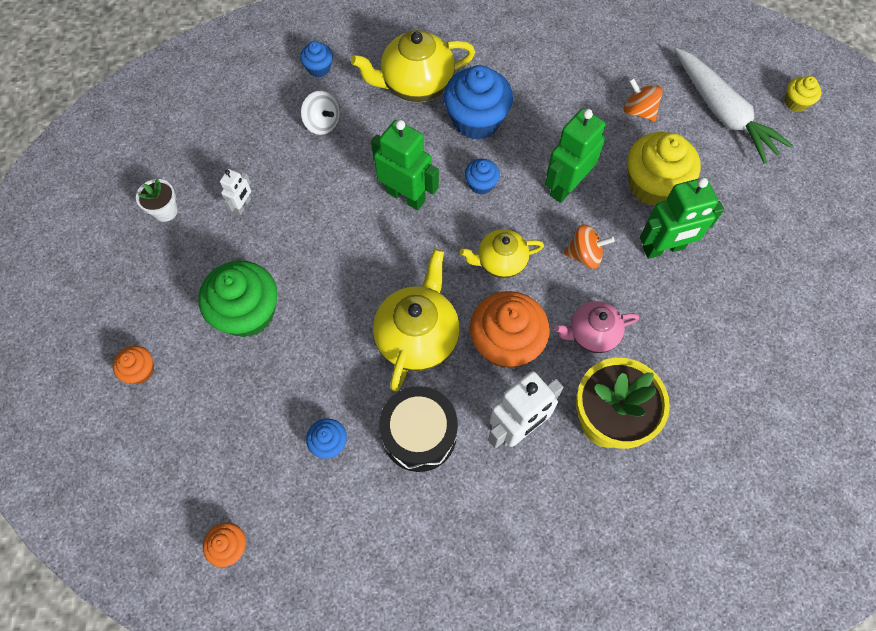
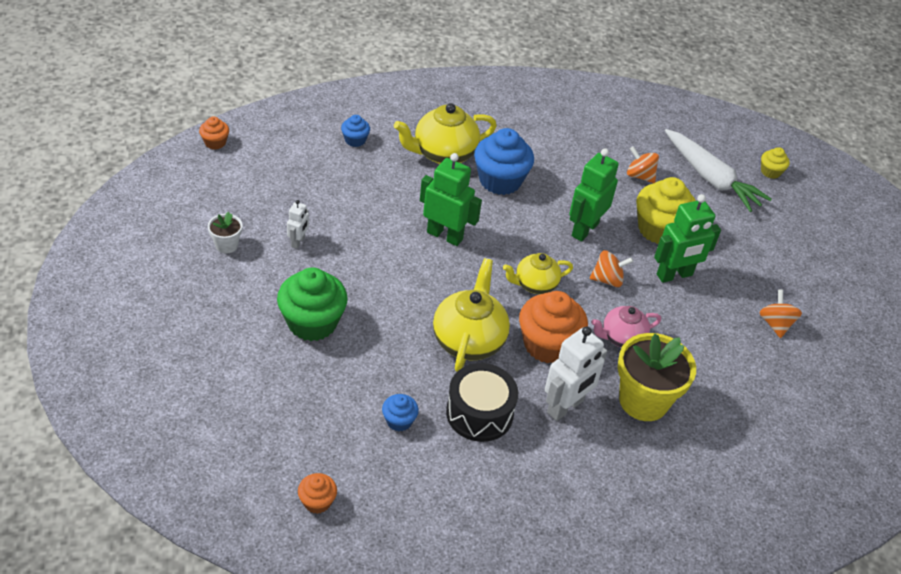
camera: 10 degrees left, 20 degrees down
orange cupcake [113,346,154,384] -> orange cupcake moved to [199,117,229,150]
white spinning top [301,91,340,135] -> none
blue cupcake [465,158,500,195] -> none
none -> orange spinning top [759,289,802,338]

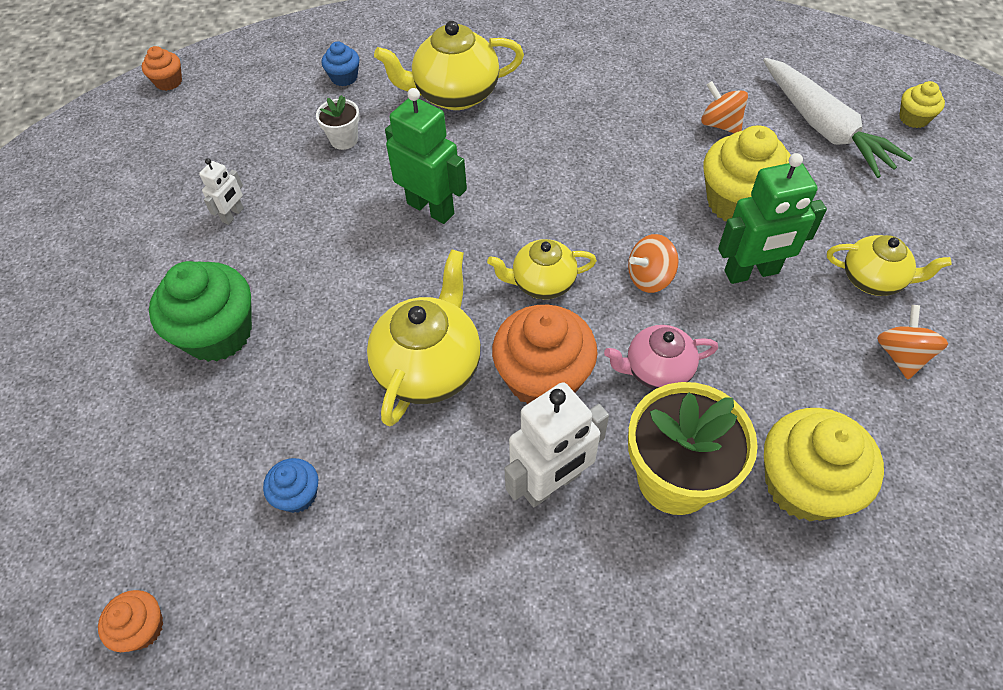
camera: 15 degrees right, 10 degrees up
white flower pot [208,212,243,253] -> white flower pot moved to [316,95,360,150]
black drum [446,363,518,442] -> none
blue cupcake [474,128,534,195] -> none
green robot [569,148,619,242] -> none
orange spinning top [590,250,634,287] -> orange spinning top turned 150 degrees clockwise [628,234,679,293]
none -> yellow cupcake [764,408,884,522]
none -> yellow teapot [827,235,951,296]

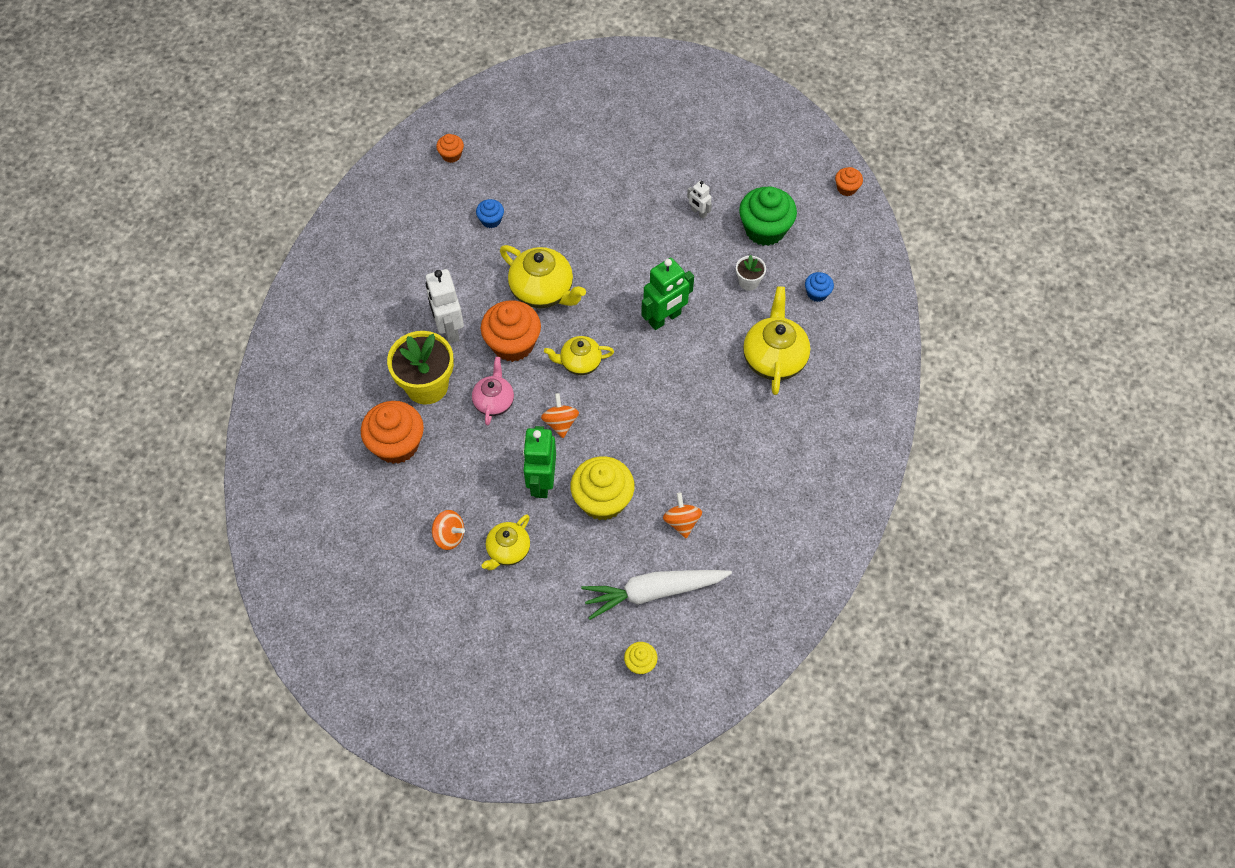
camera: 105 degrees right, 5 degrees up
green cupcake [149,261,252,362] -> green cupcake moved to [739,187,797,246]
yellow teapot [487,239,597,299] -> yellow teapot turned 105 degrees counterclockwise [544,336,614,375]
orange spinning top [701,81,748,133] -> orange spinning top turned 75 degrees counterclockwise [663,493,702,539]
yellow cupcake [764,408,884,522] -> orange cupcake [361,401,424,464]

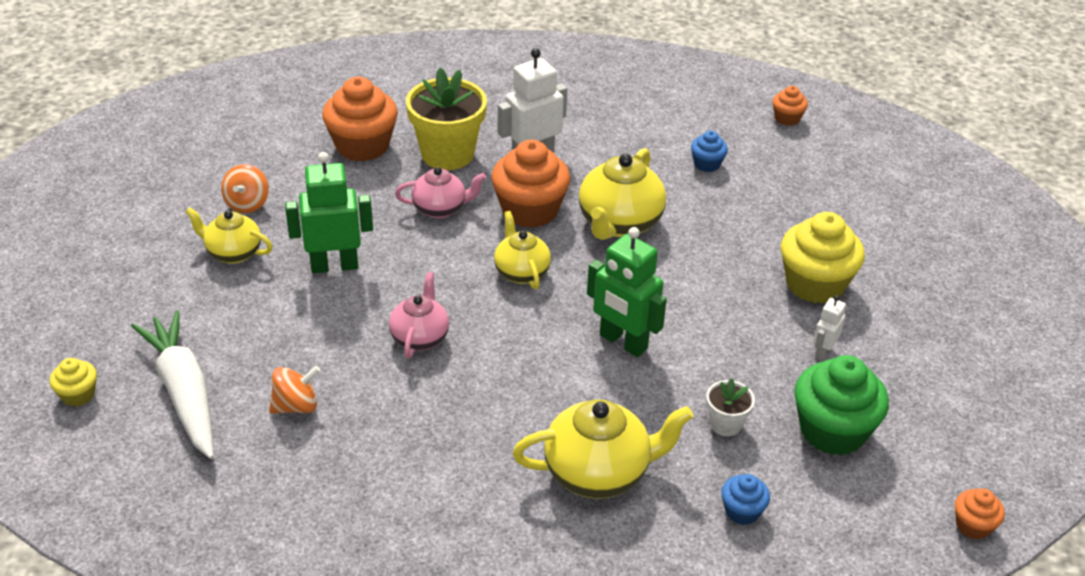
camera: 75 degrees right, 20 degrees down
orange spinning top [541,393,579,438] -> none
yellow cupcake [570,456,635,520] -> yellow cupcake moved to [781,212,865,304]
none -> pink teapot [389,272,449,358]

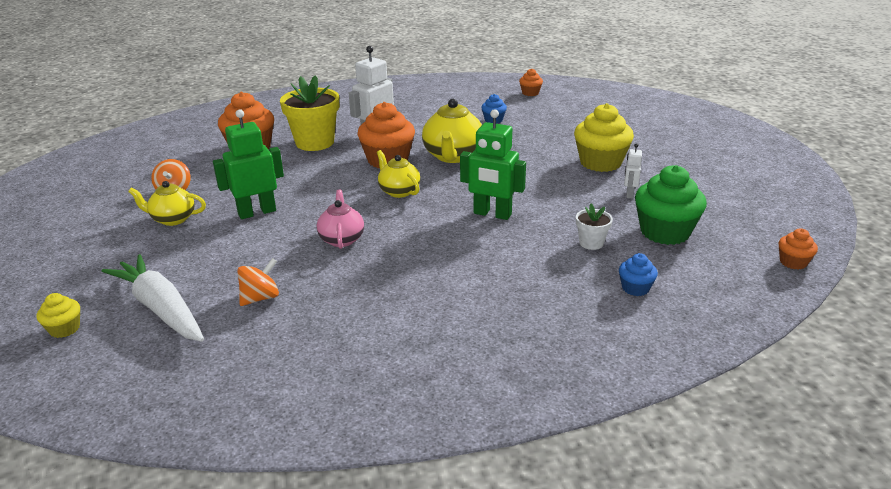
camera: 15 degrees left, 10 degrees down
pink teapot [395,167,486,218] -> none
yellow teapot [512,399,693,498] -> none

